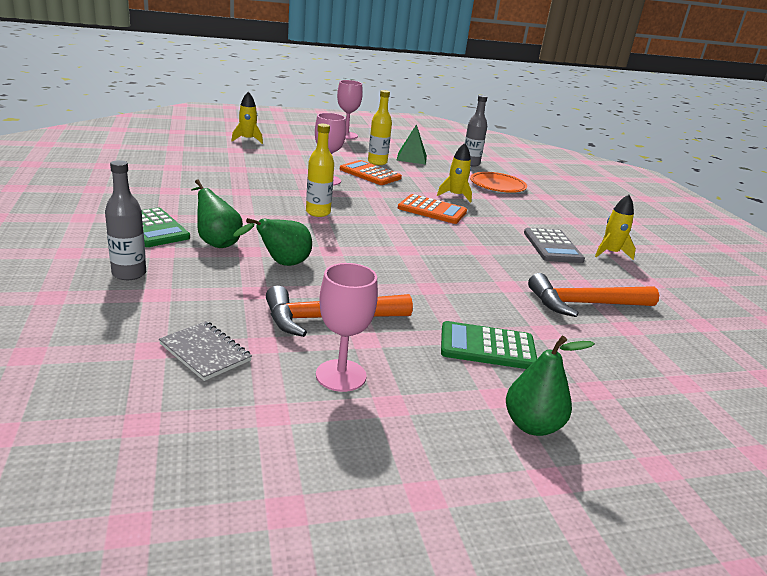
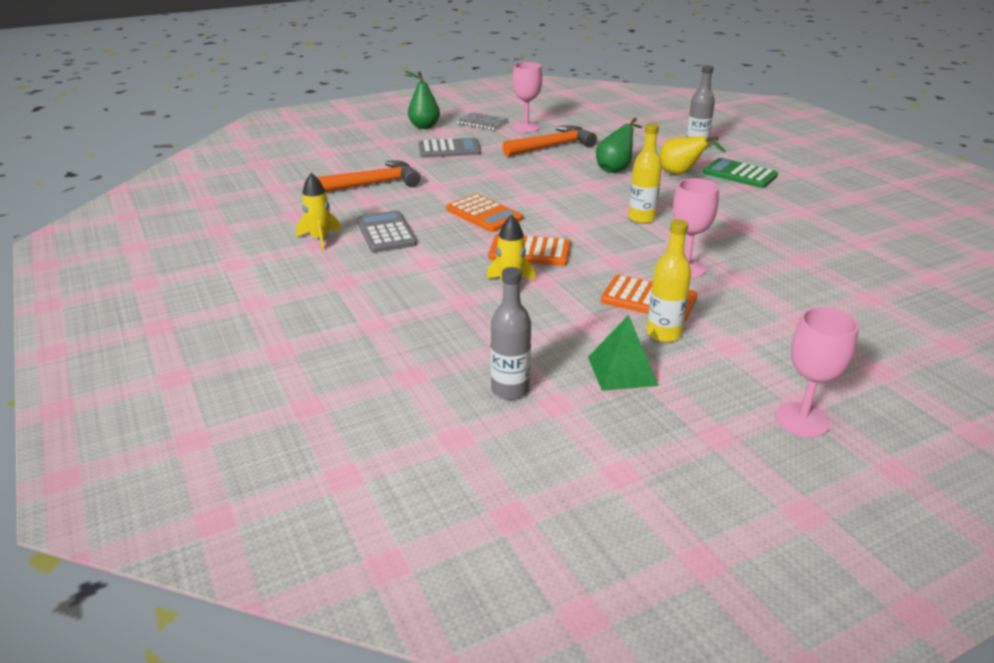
camera: 170 degrees right, 5 degrees up
grey notebook [159,321,252,381] -> grey notebook moved to [457,112,508,130]
green pear [191,180,243,248] -> yellow pear [659,136,726,175]
yellow rocket [232,92,263,144] -> none
green calculator [441,321,537,369] -> grey calculator [419,138,481,158]
orange plate [470,172,527,193] -> none
none -> orange calculator [446,194,523,232]

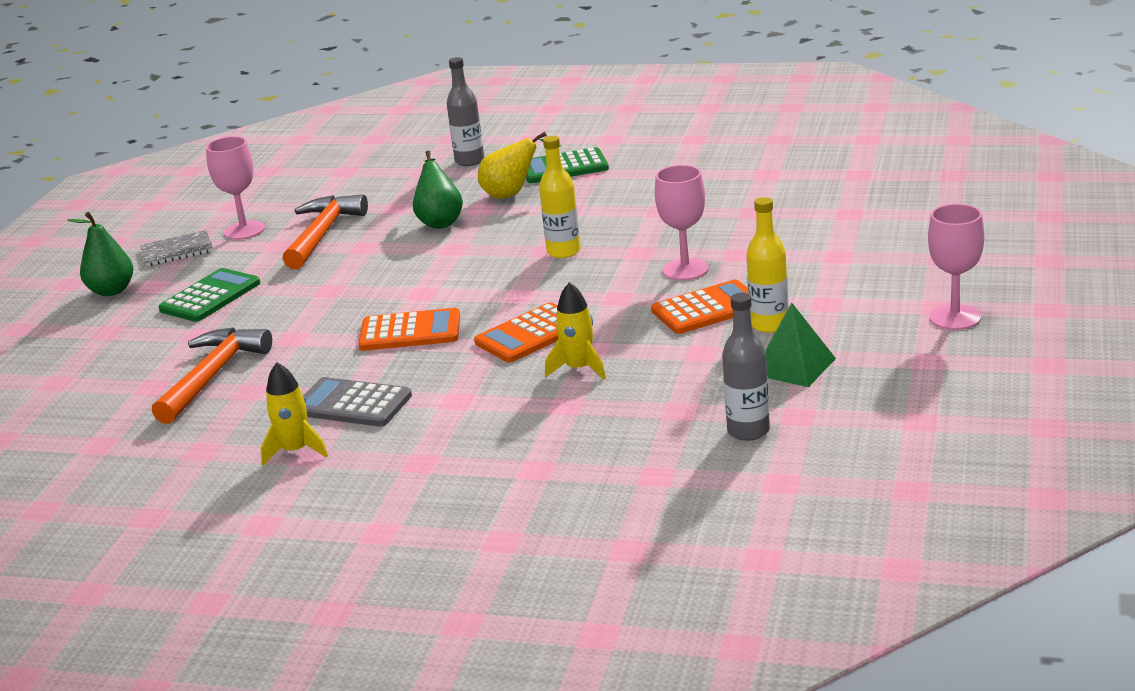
camera: 45 degrees left, 5 degrees down
grey calculator [419,138,481,158] -> green calculator [158,268,260,322]

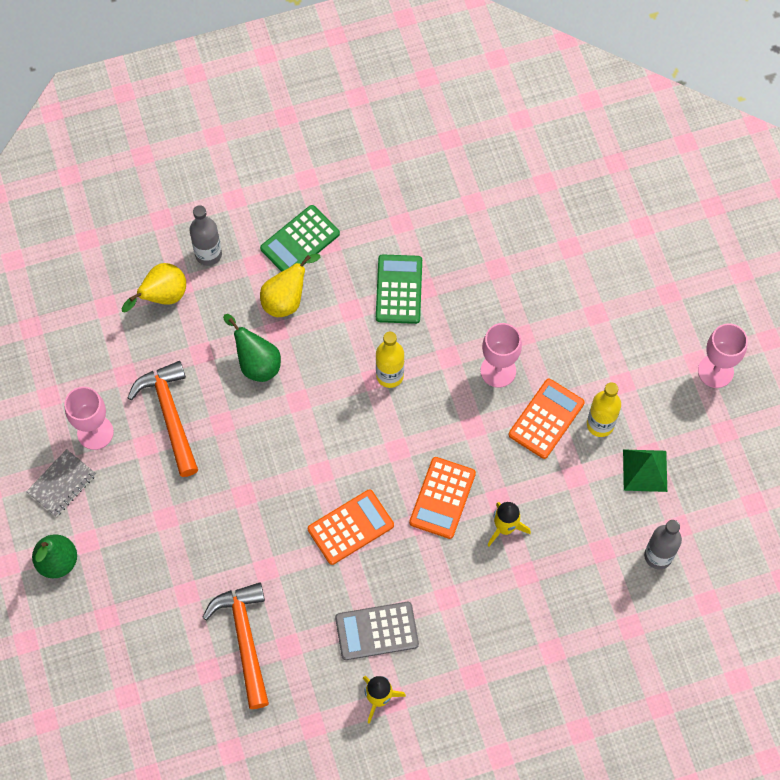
camera: 35 degrees left, 40 degrees up
green calculator [158,268,260,322] -> green calculator moved to [376,254,422,324]
none -> yellow pear [122,263,186,313]

